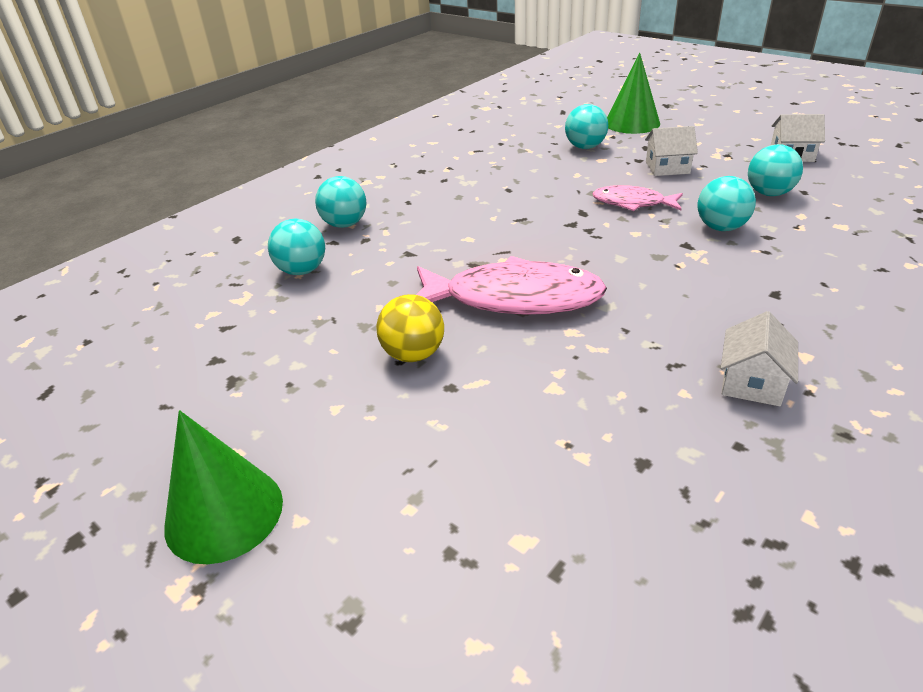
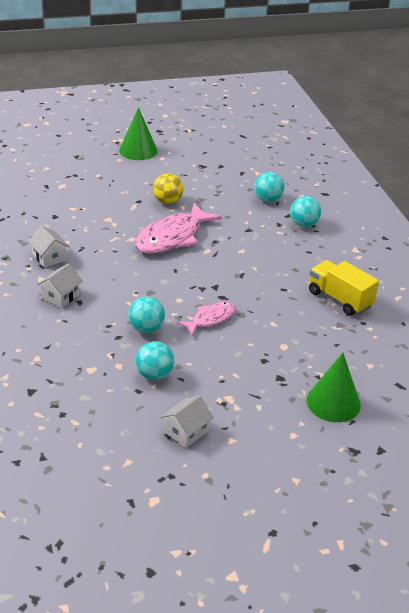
camera: 120 degrees right, 0 degrees up
turquoise ball [565,104,608,149] -> none
white house [645,126,698,176] -> white house moved to [37,263,83,308]
none -> yellow truck [309,260,379,316]

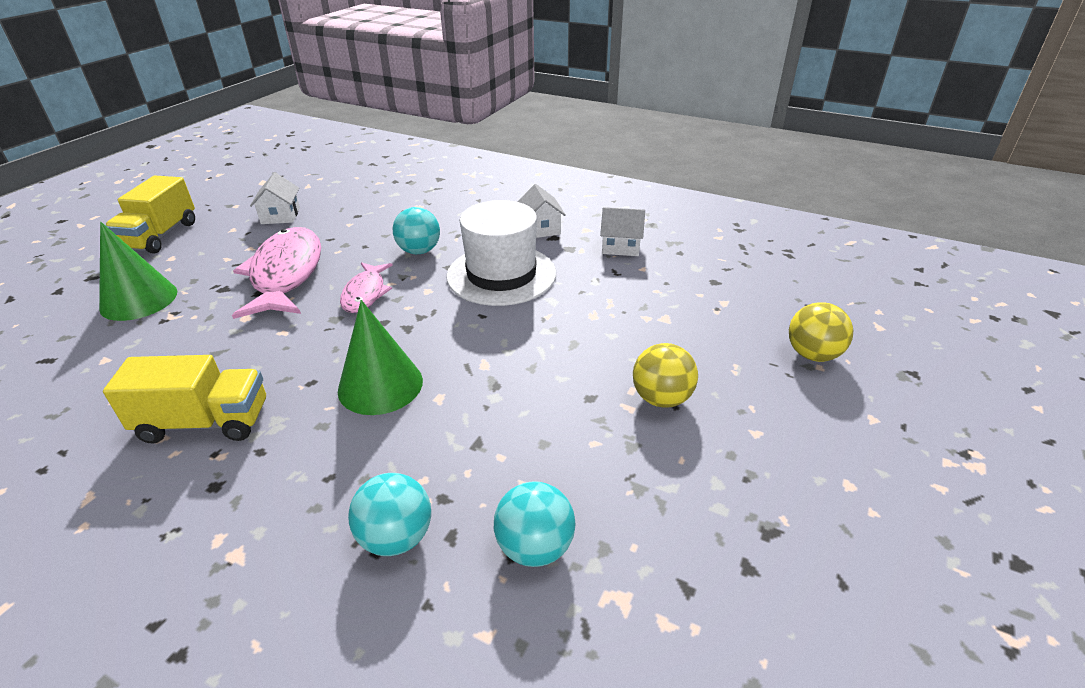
camera: 135 degrees right, 0 degrees up
green cone [119,107,158,160] -> green cone moved to [338,300,423,415]
pink fish [135,203,222,253] -> pink fish moved to [232,227,321,319]
turquoise ball [136,341,174,380] -> none
none -> yellow truck [105,176,195,254]
none -> white hat [446,200,556,306]
none -> yellow ball [789,302,853,362]

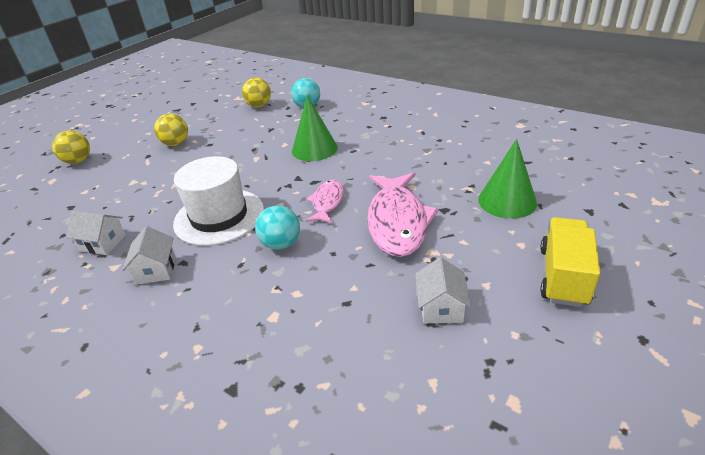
camera: 170 degrees left, 0 degrees up
yellow truck [103,355,266,444] -> none
turquoise ball [494,481,576,567] -> yellow ball [242,78,271,107]

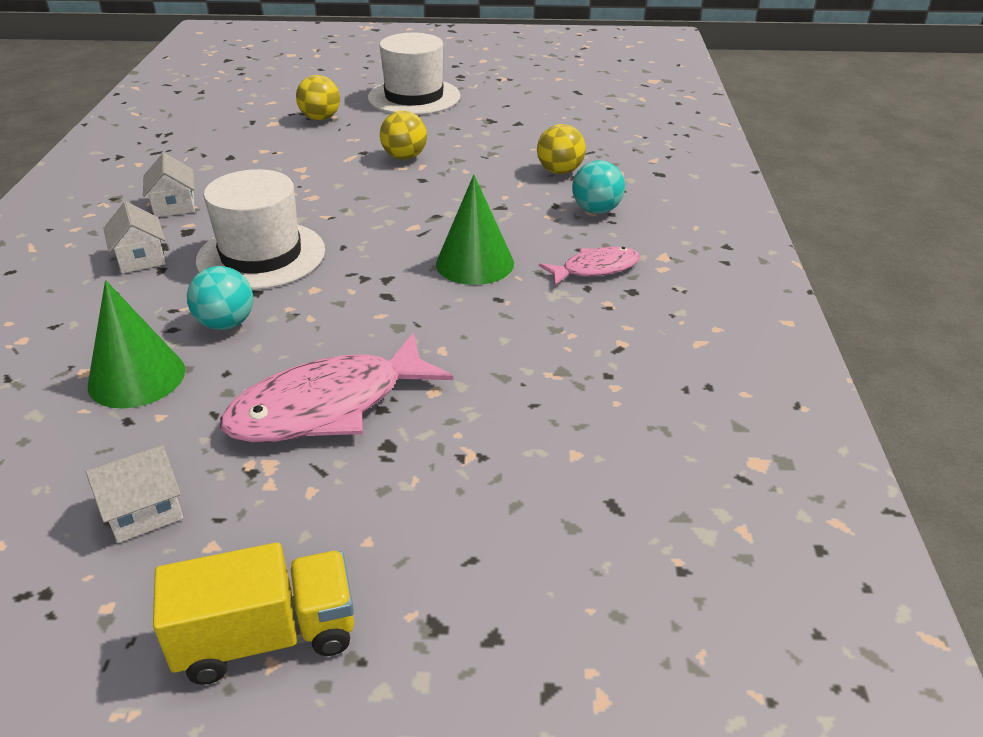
camera: 55 degrees right, 0 degrees up
white house [122,226,175,285] -> white house turned 75 degrees counterclockwise [103,202,166,274]
pink fish [305,179,344,224] -> pink fish moved to [539,247,640,285]
green cone [478,139,537,219] -> green cone moved to [88,280,185,408]
none -> white hat [368,33,460,115]

